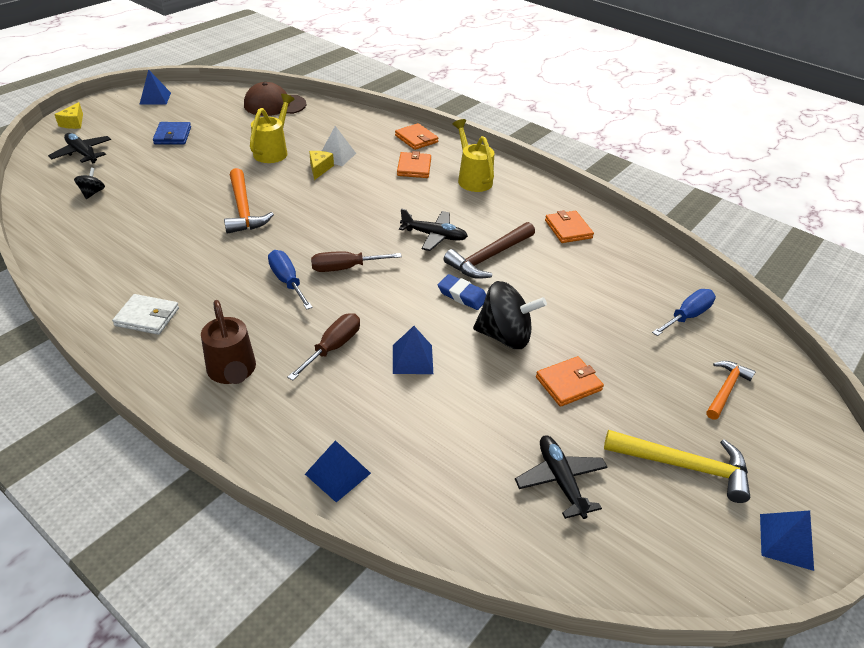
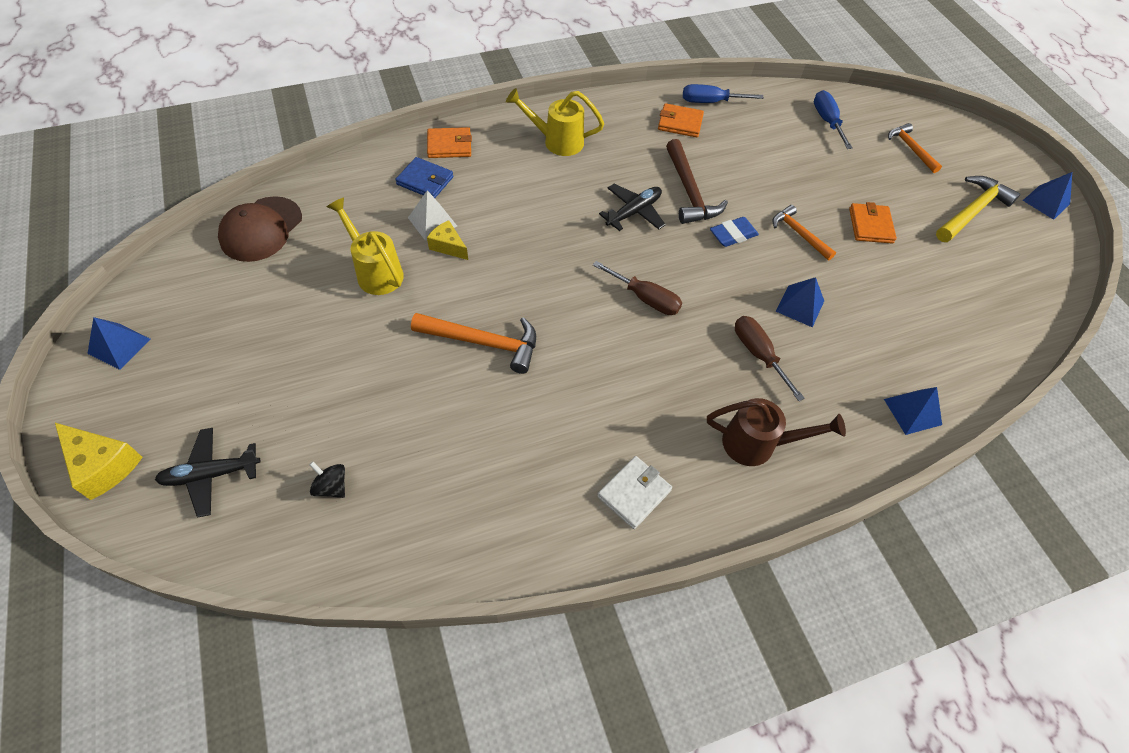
camera: 60 degrees left, 15 degrees up
yellow cheese [54,102,83,129] -> yellow cheese [55,423,143,500], size x1.52
blue wallet [153,122,191,144] -> blue wallet moved to [395,157,453,198]
blue screwdriver [268,250,313,310] -> blue screwdriver moved to [683,84,764,103]
brown screwdriver [311,251,402,272] -> brown screwdriver turned 75 degrees counterclockwise [593,261,682,315]
orange wallet [397,151,431,178] -> none
black spinning top [473,281,547,349] -> orange hammer [773,205,836,260]
black plane [515,436,608,519] -> none

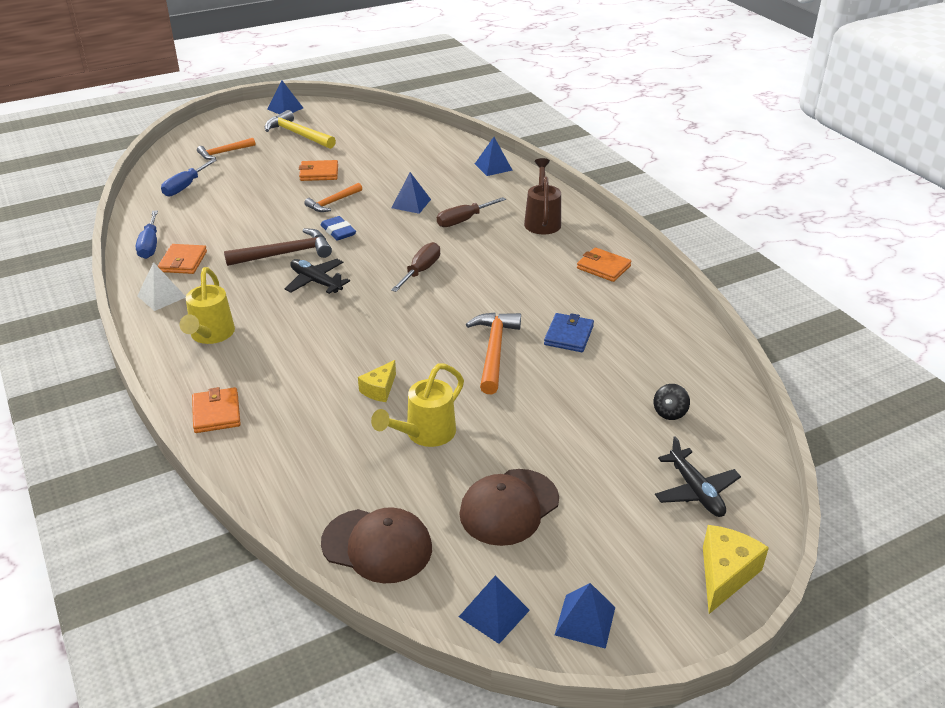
camera: 95 degrees left, 20 degrees down
blue wallet [395,157,453,198] -> blue wallet moved to [544,313,594,352]
white pyramid [408,190,457,241] -> white pyramid moved to [137,262,186,311]
white wallet [597,456,672,529] -> orange wallet [577,247,632,282]
blue screwdriver [814,90,853,149] -> blue screwdriver turned 45 degrees counterclockwise [161,159,217,197]
none -> brown cap [459,469,559,546]
none -> blue pyramid [459,575,530,644]

